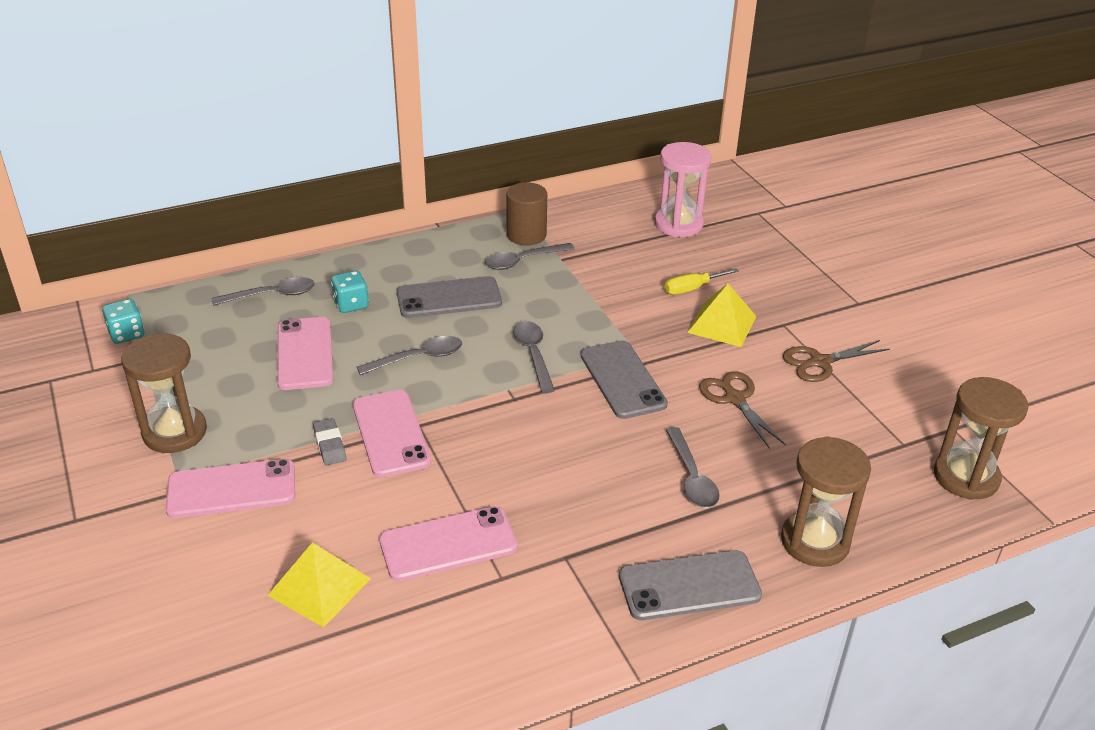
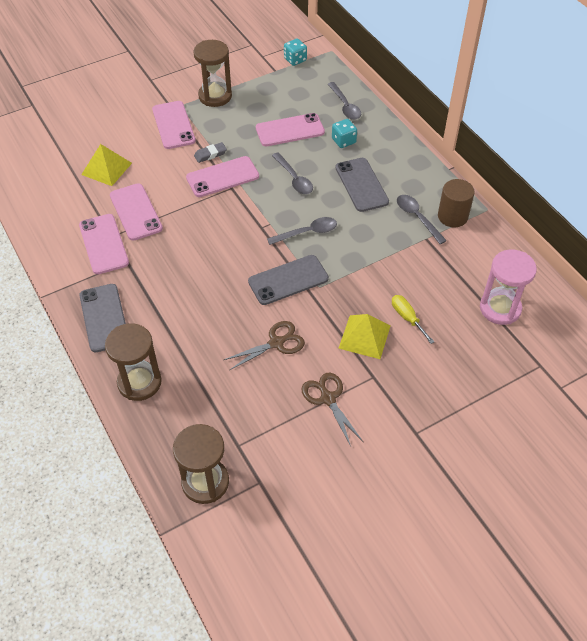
camera: 85 degrees right, 15 degrees up
grey spoon [666,427,719,508] -> none
none -> pink phone [79,214,129,274]

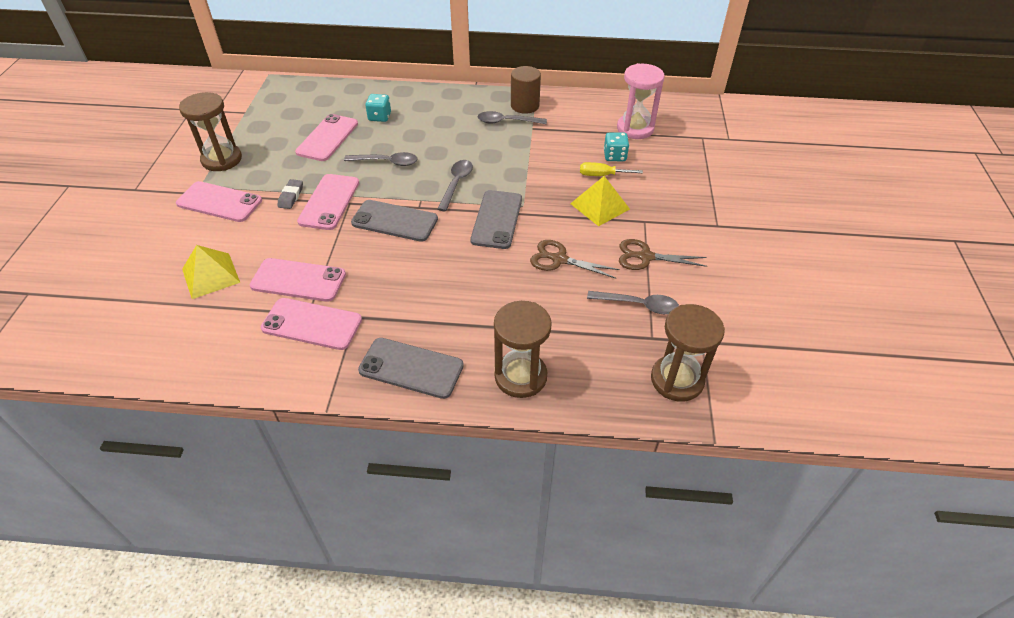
camera: 55 degrees left, 5 degrees down
brown scissors [224,321,305,370] -> brown scissors turned 75 degrees counterclockwise [530,240,620,279]
turquoise dice [284,39,307,66] -> turquoise dice moved to [604,132,629,161]
grey spoon [328,82,361,120] -> grey spoon moved to [587,291,679,314]
grey phone [336,158,389,212] -> grey phone moved to [351,200,438,242]

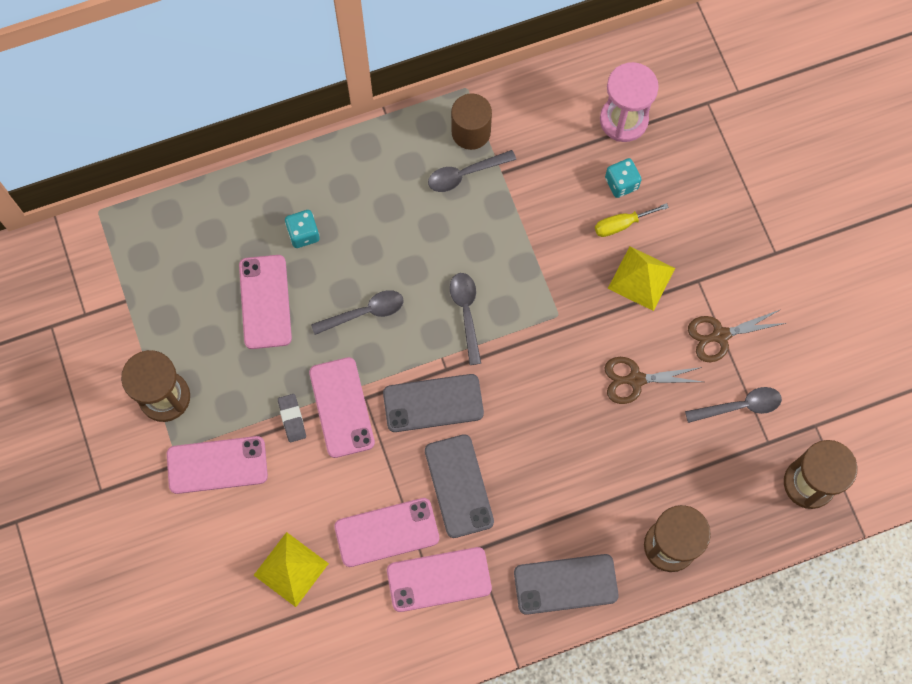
camera: 25 degrees left, 25 degrees up
grey phone [470,190,522,249] -> grey phone moved to [425,434,494,538]

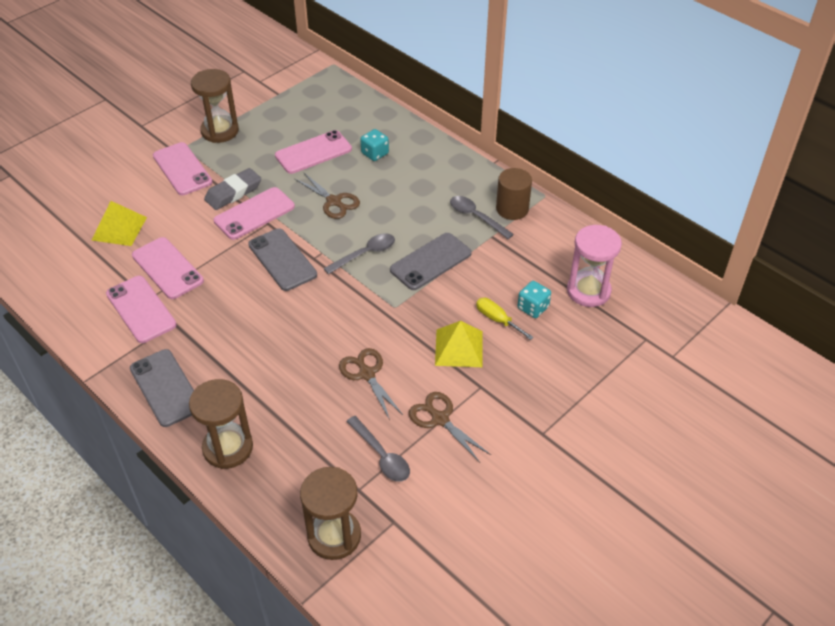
camera: 65 degrees right, 25 degrees down
grey eraser [278,394,306,442] -> grey eraser [204,168,261,210], size x1.60
grey spoon [311,290,404,335] -> brown scissors [295,172,360,219]
grey phone [425,434,494,538] -> grey phone moved to [390,233,472,290]

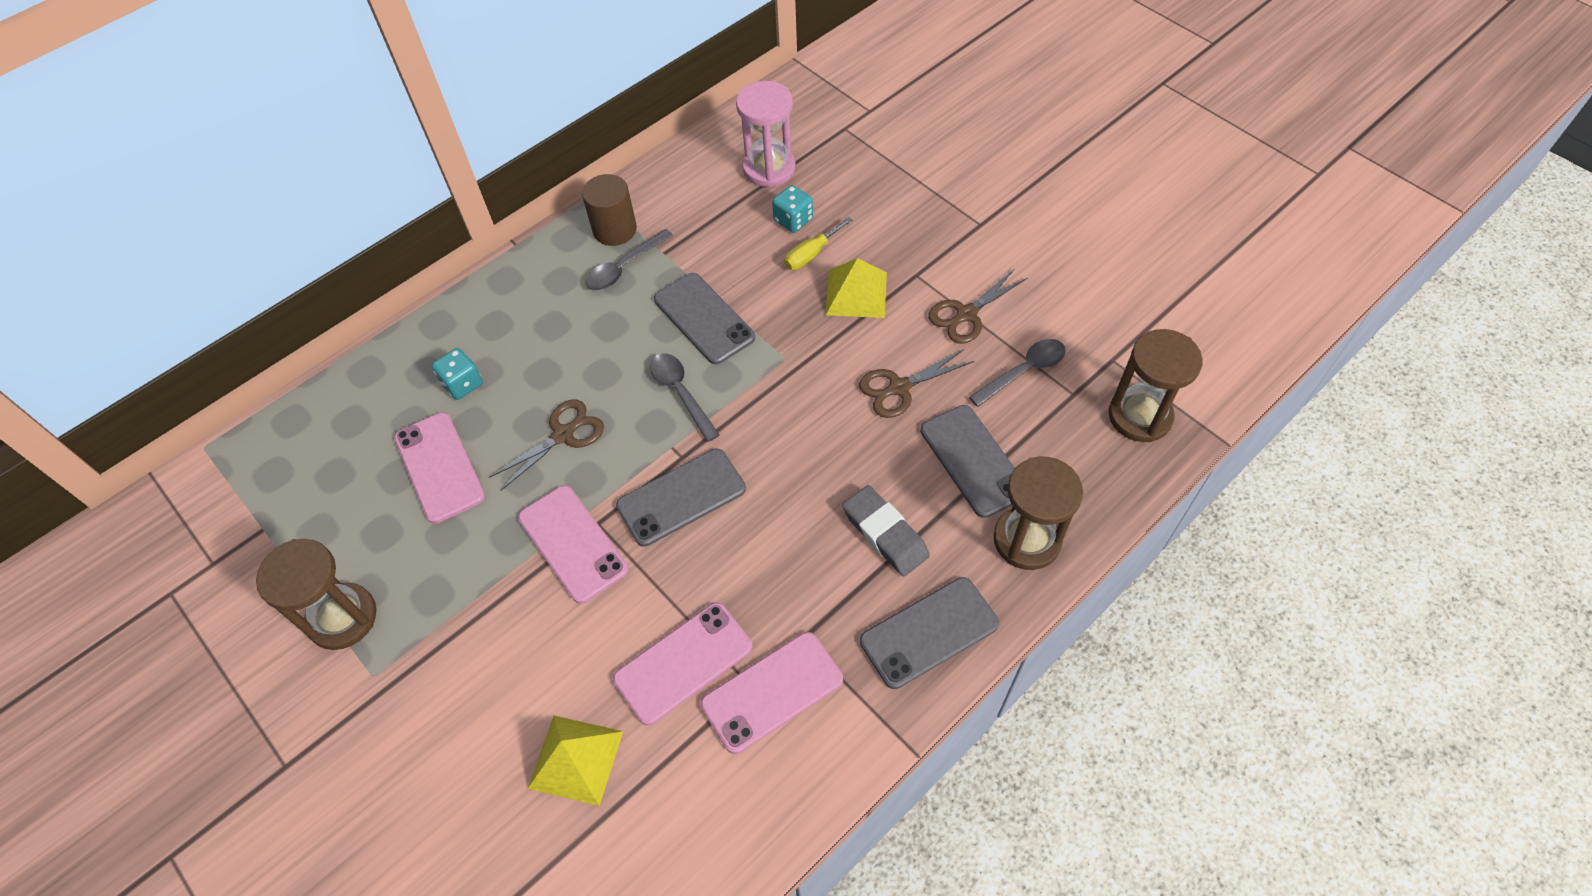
camera: 85 degrees left, 10 degrees up
pink phone [153,142,212,195] -> none
grey eraser [204,168,261,210] -> grey eraser moved to [842,485,930,576]
none -> grey phone [921,405,1015,518]

